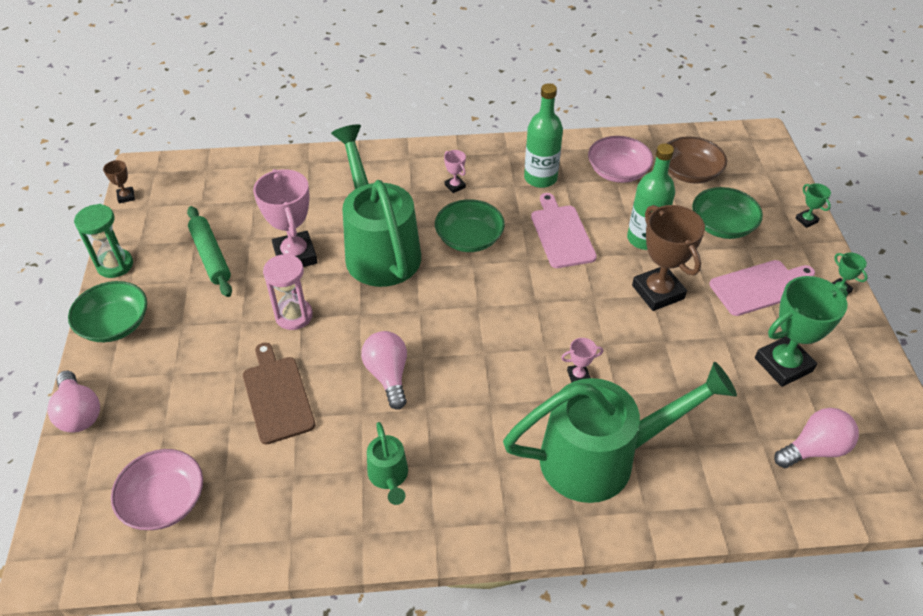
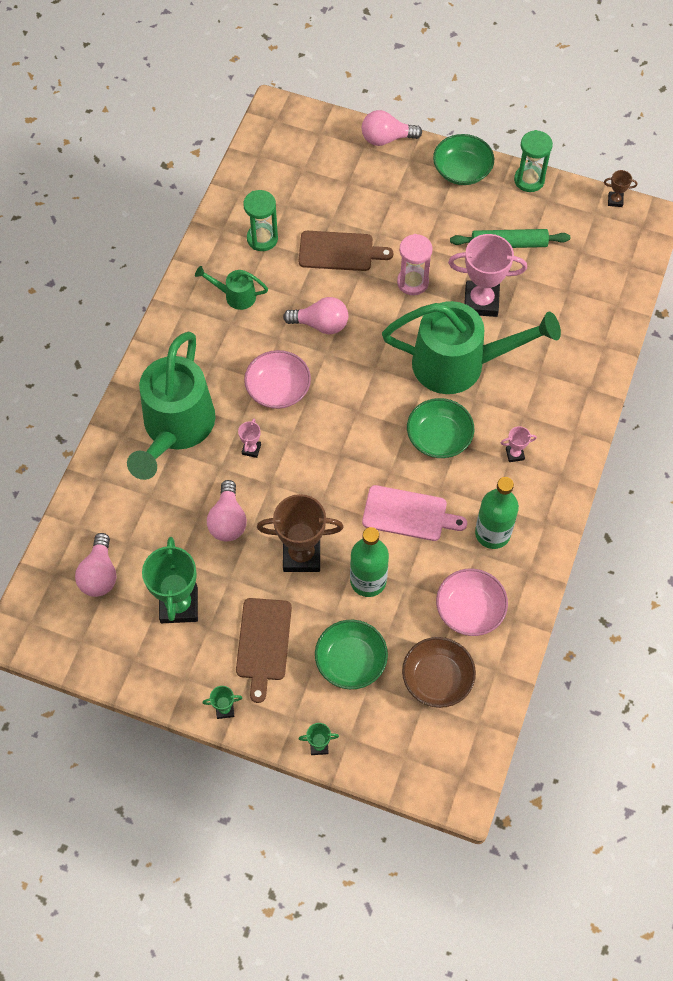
camera: 115 degrees right, 15 degrees up
pink bowl [111,449,203,530] -> pink bowl moved to [244,350,311,409]
pink cutting board [709,260,815,316] -> brown cutting board [236,598,292,703]
none -> pink light bulb [207,480,247,542]
none -> green hourglass [243,190,278,251]

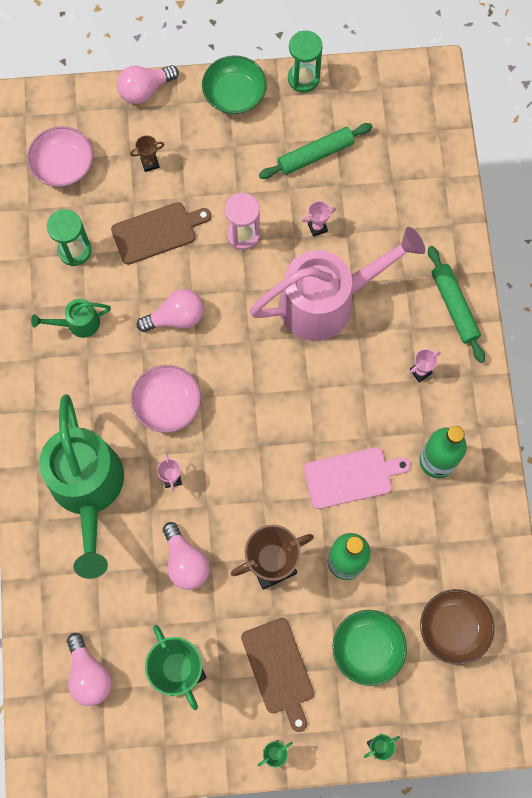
camera: 25 degrees left, 10 degrees up
green watering can [382,301,561,394] -> pink watering can [249,227,425,341]
green bowl [407,398,474,458] -> none
pink bowl [436,569,508,636] -> pink bowl moved to [27,126,93,187]
pink trophy [448,234,527,317] -> pink trophy [302,201,336,237], size x0.45
brown trophy [604,170,637,207] -> brown trophy moved to [130,135,164,172]
none -> green rolling pin [428,246,485,363]

